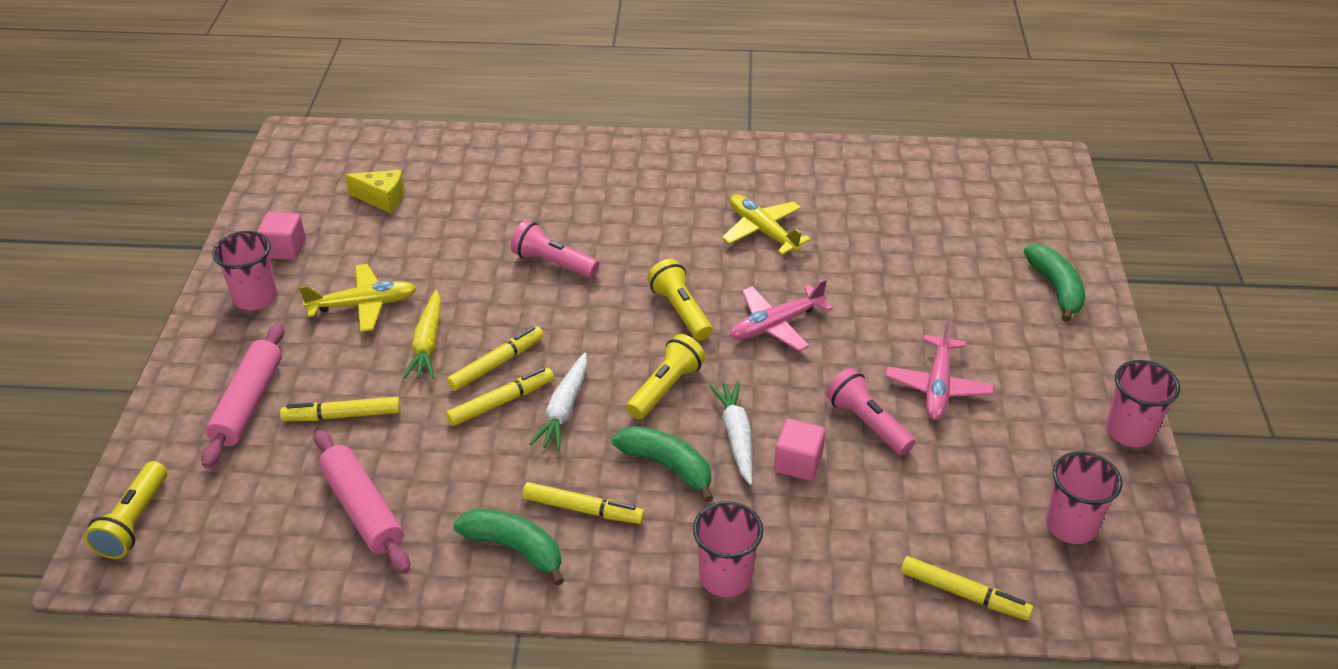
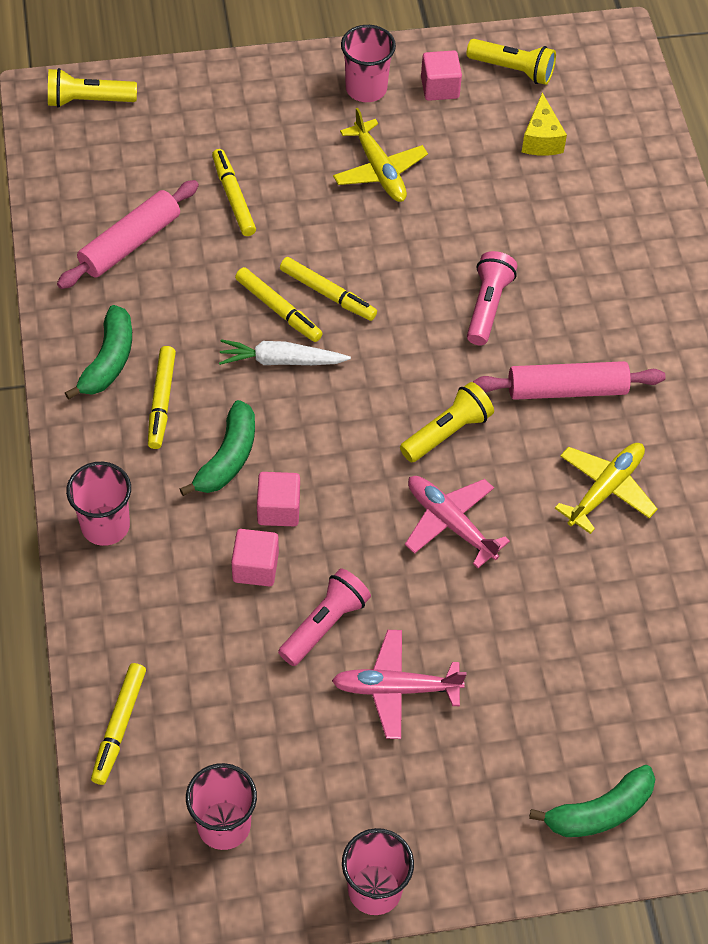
camera: 75 degrees right, 15 degrees up
pink rolling pin [201,323,284,468] -> pink rolling pin moved to [473,361,666,400]
yellow carrot [403,290,441,379] -> none
yellow flashlight [626,334,706,419] -> yellow flashlight moved to [466,39,556,85]
white carrot [709,381,753,485] -> pink cube [257,472,300,526]

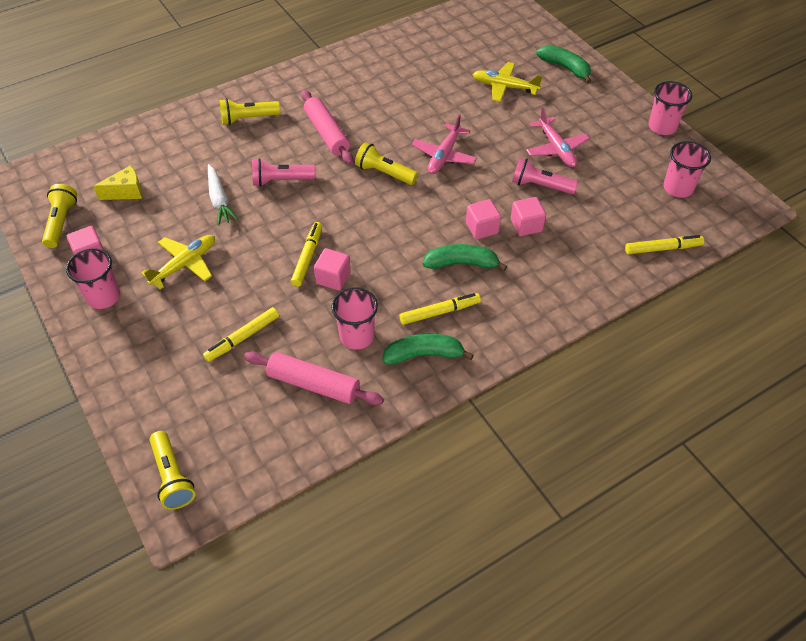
camera: 110 degrees left, 5 degrees down
pink cup [66,462,131,546] -> pink cup moved to [332,288,378,349]
white carrot [219,339,351,365] -> white carrot moved to [208,164,238,226]
yellow marker [235,267,323,342] -> pink cube [314,248,351,291]
yellow plane [555,443,658,534] -> yellow plane moved to [472,62,542,102]
none -> yellow flashlight [219,99,281,125]

